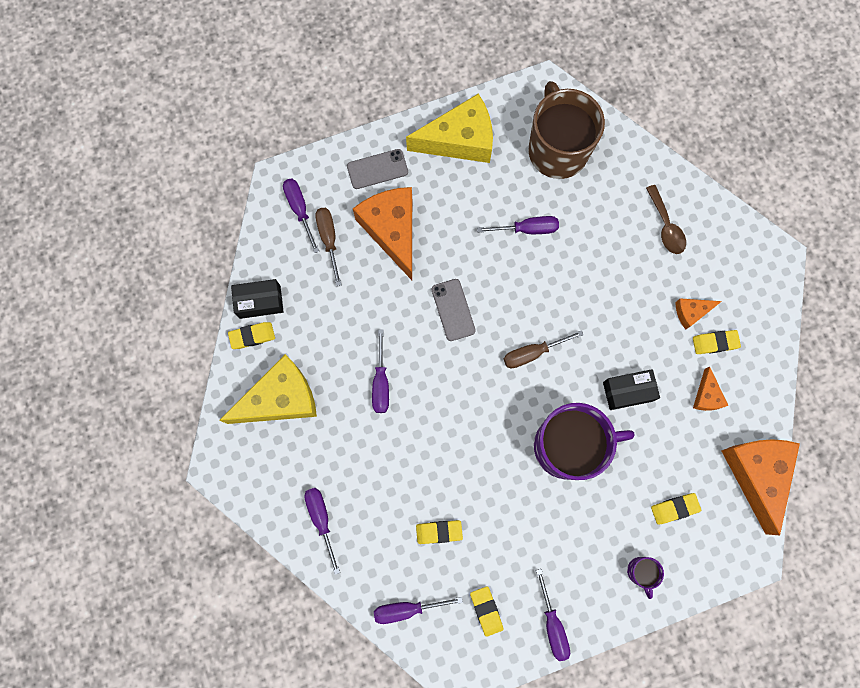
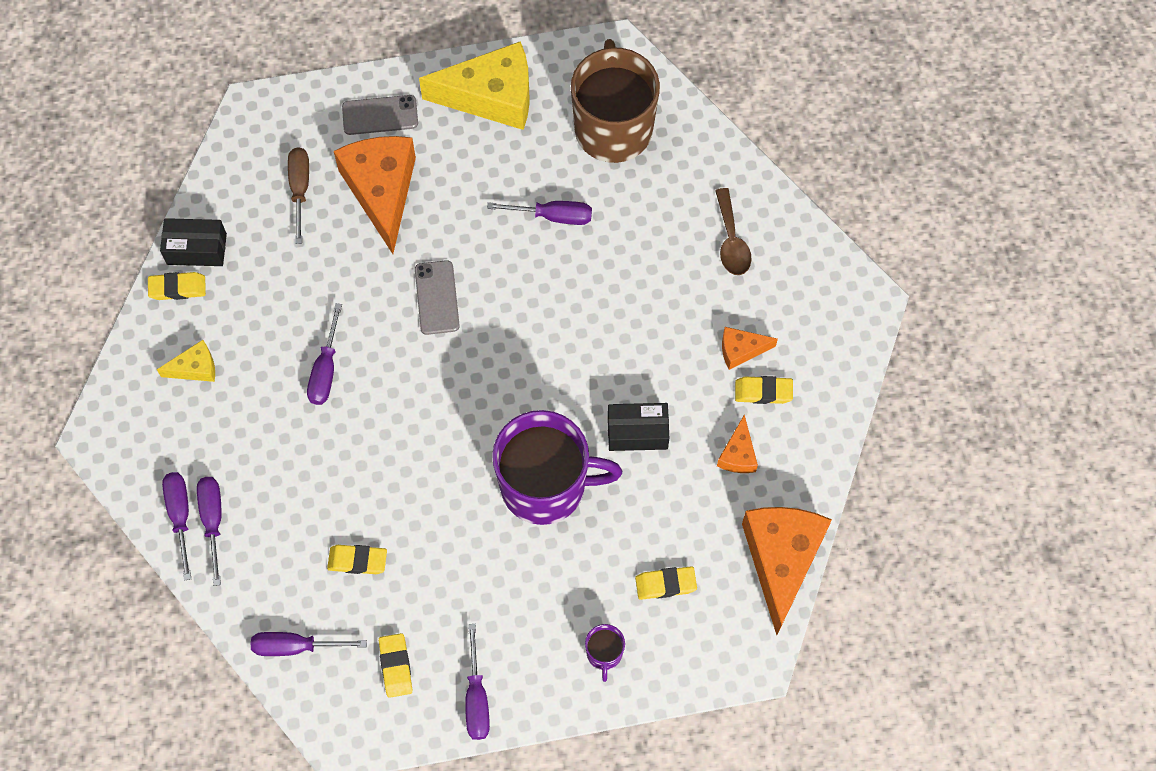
camera: 10 degrees right, 10 degrees down
yellow cheese [219,354,317,424] -> yellow cheese [157,340,215,382], size x0.47
purple screwdriver [283,179,319,253] -> purple screwdriver moved to [162,472,191,581]
brown screwdriver [504,330,583,368] -> none

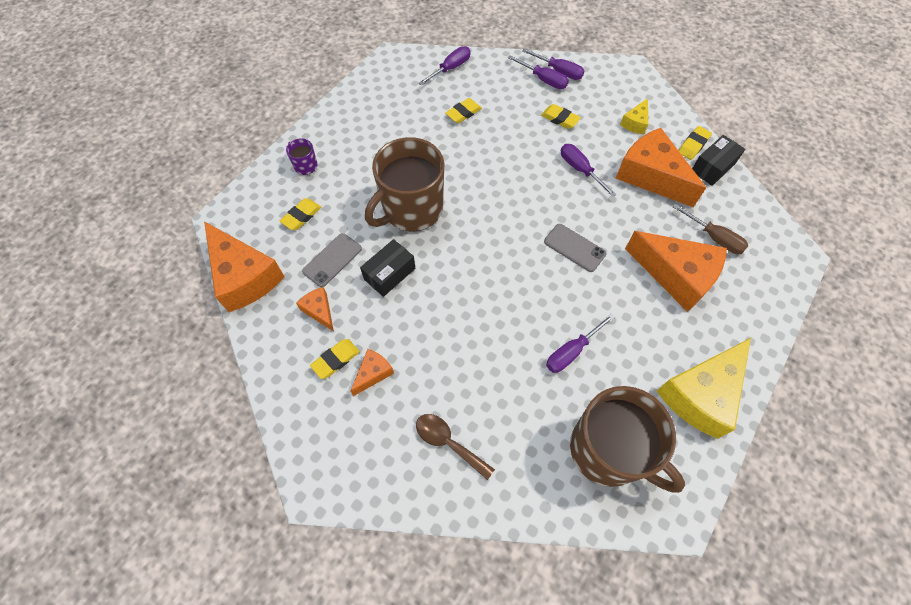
camera: 135 degrees right, 5 degrees down
grey phone [342,95,418,135] -> grey phone moved to [302,233,362,287]
yellow eraser [379,633,412,698] -> yellow eraser moved to [541,104,581,129]
purple screwdriver [465,624,490,740] -> none
purple mug [492,410,622,525] -> brown mug [365,137,444,232]
none -> orange cheese [615,128,706,207]

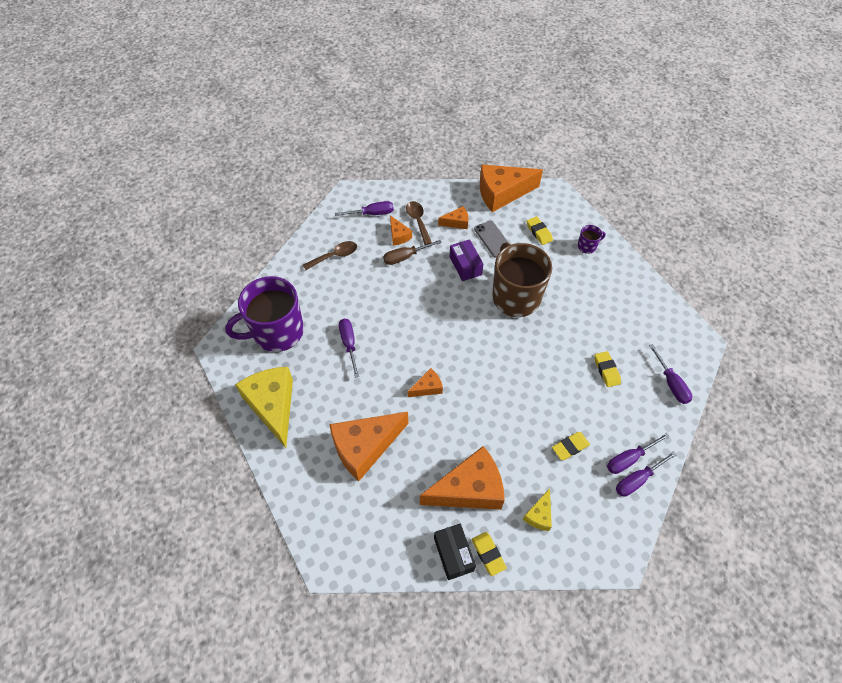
camera: 115 degrees right, 5 degrees down
yellow eraser [310,339,360,379] -> brown spoon [406,201,432,245]
black box [360,239,415,297] -> purple box [449,239,483,281]
grey phone [544,224,606,272] -> orange cheese [408,368,443,397]
purple screwdriver [561,144,617,197] -> purple screwdriver moved to [335,201,394,216]
brown mug [570,386,685,493] -> purple mug [225,276,304,352]
yellow cheese [620,98,648,134] -> yellow cheese turned 120 degrees counterclockwise [523,488,552,531]
brown screwdriver [673,204,748,254] -> brown screwdriver moved to [383,240,442,265]

